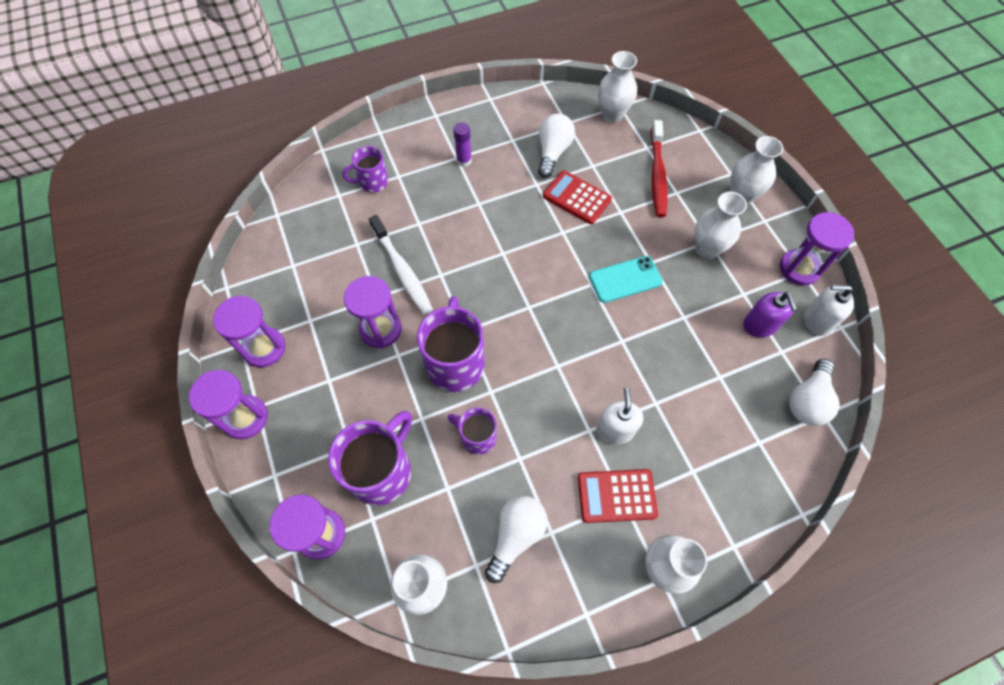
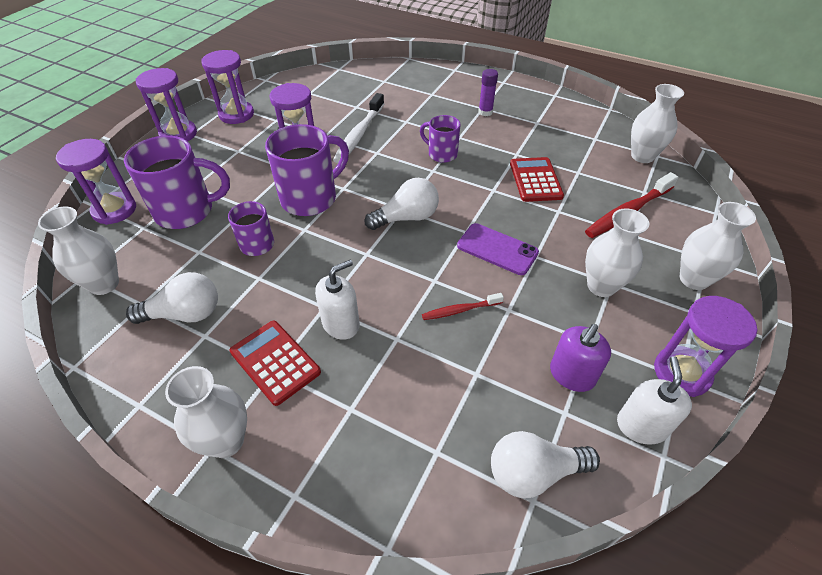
camera: 50 degrees right, 15 degrees down
purple mug [343,146,388,193] -> purple mug moved to [420,115,460,163]
white light bulb [538,113,575,178] -> white light bulb moved to [364,178,439,230]
turquoise phone [589,256,663,303] -> purple phone [457,223,539,275]
white soap dispenser [804,285,854,336] -> white soap dispenser turned 45 degrees clockwise [617,356,692,445]
none -> red toothbrush [422,293,504,320]

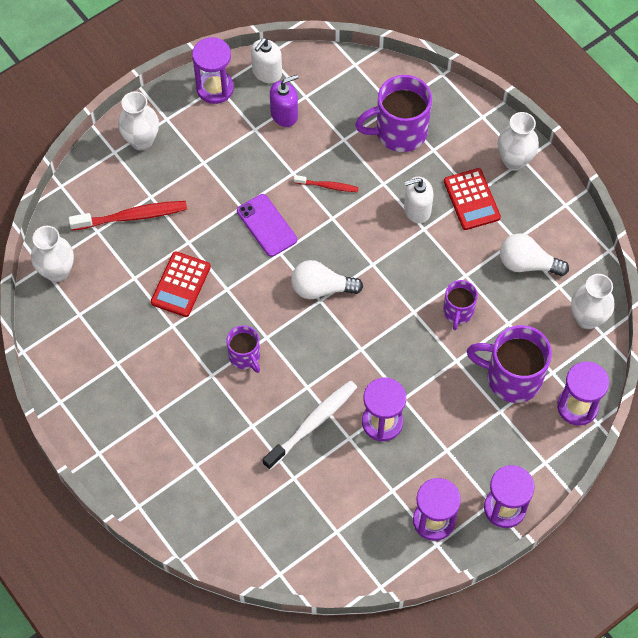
camera: 155 degrees left, 15 degrees up
purple mug [265,124,349,216] -> purple mug moved to [355,75,432,152]
purple glue stick [478,69,498,116] -> none
white light bulb [491,431,600,498] -> none
white vase [585,208,649,297] -> none

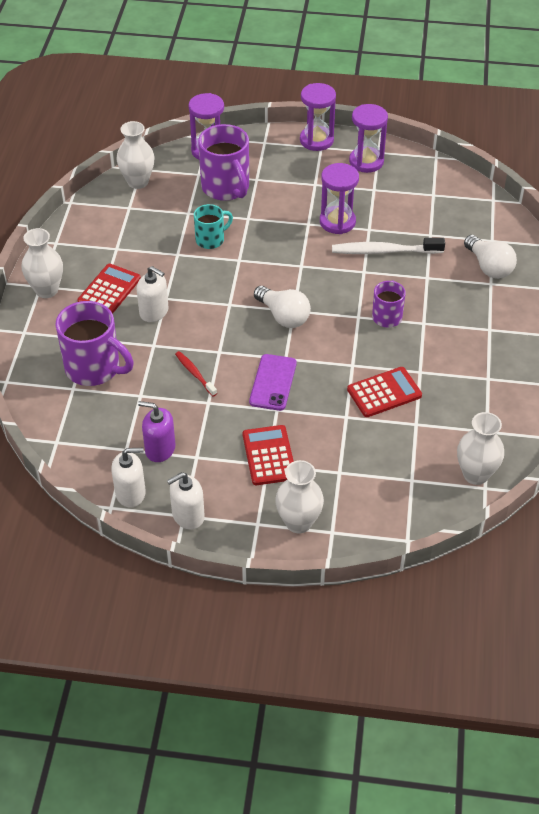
camera: 135 degrees left, 15 degrees down
red toothbrush [69,201,187,231] -> none
purple hourglass [192,37,234,104] -> white soap dispenser [167,472,205,530]
purple mug [443,280,478,330] -> turquoise mug [194,204,233,249]
white light bulb [500,233,569,276] -> white light bulb moved to [464,235,517,279]
none -> red calculator [243,425,294,485]

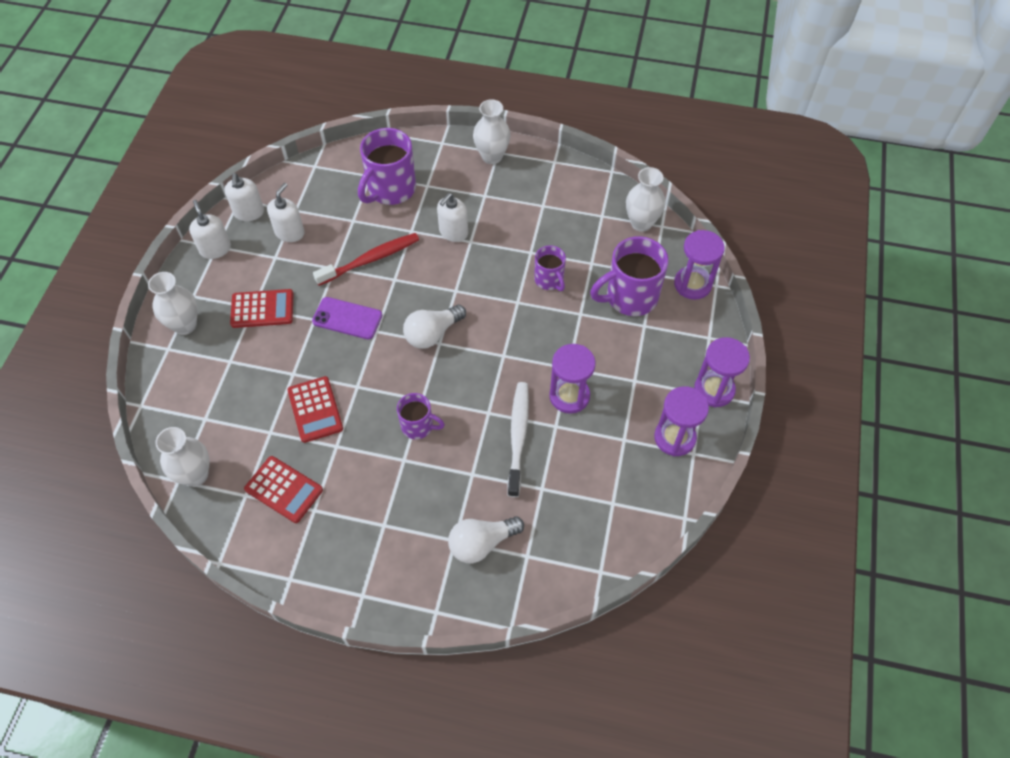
camera: 95 degrees right, 10 degrees up
red calculator [77,264,141,314] -> red calculator moved to [244,456,323,523]
purple soap dispenser [138,401,175,462] -> white soap dispenser [267,183,305,242]
red toothbrush [175,351,217,396] -> red toothbrush [313,233,419,286], size x1.79
turquoise mug [194,204,233,249] -> purple mug [534,245,566,291]

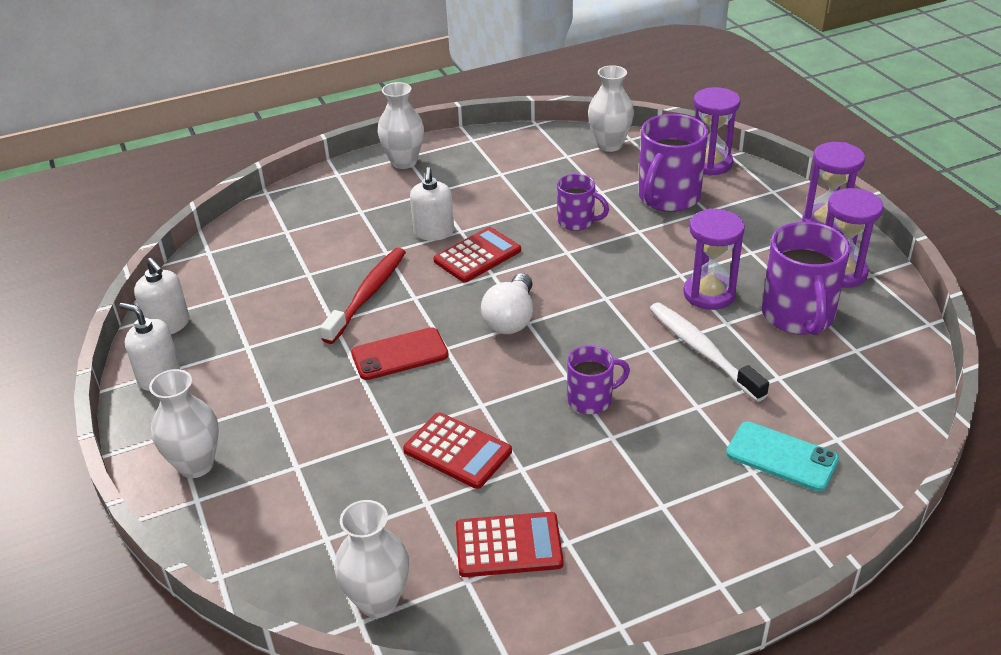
camera: 35 degrees left, 20 degrees down
red calculator [230,289,294,328] -> red calculator moved to [433,227,521,282]
white soap dispenser [267,183,305,242] -> none
purple phone [312,297,382,339] -> red phone [351,327,449,380]
purple mug [358,128,416,205] -> purple mug moved to [762,222,850,335]
white light bulb [448,516,524,563] -> turquoise phone [726,422,839,491]

